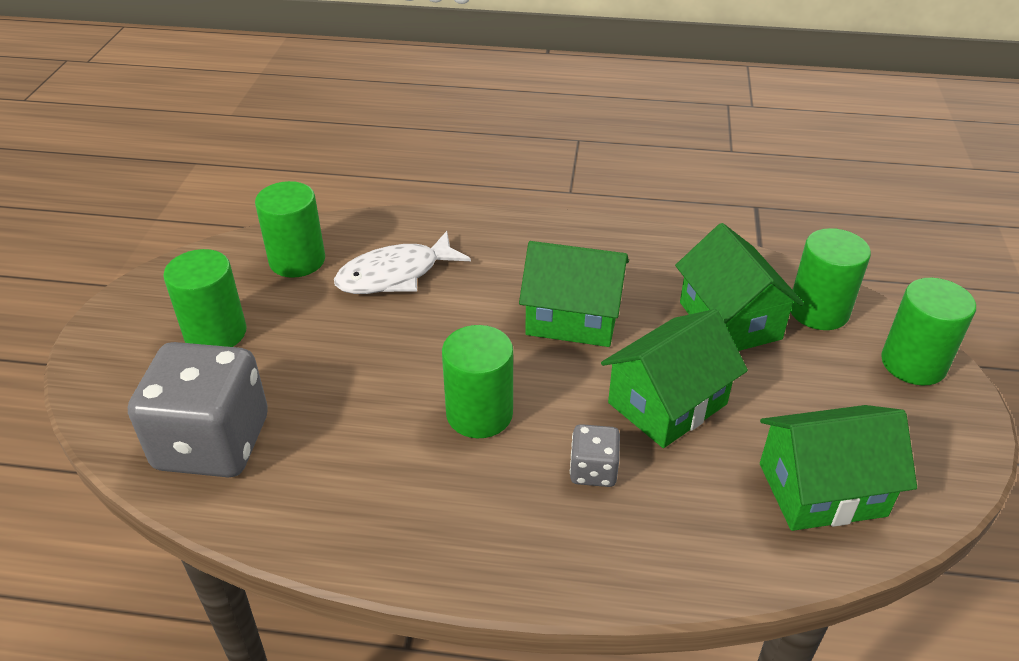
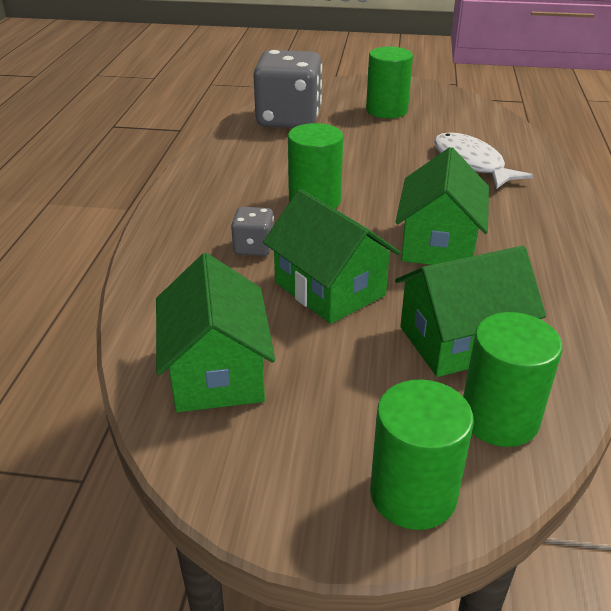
camera: 90 degrees right, 5 degrees down
green cylinder [255,181,325,278] -> none

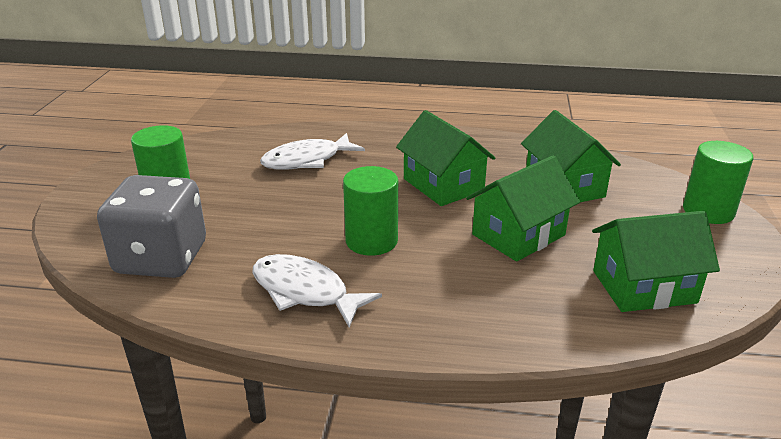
camera: 90 degrees left, 5 degrees down
grey dice [231,207,274,256] -> none
green house [396,147,489,265] -> green house turned 45 degrees clockwise [396,110,495,206]
green cylinder [463,312,563,447] -> none
none -> white fish [253,254,382,328]

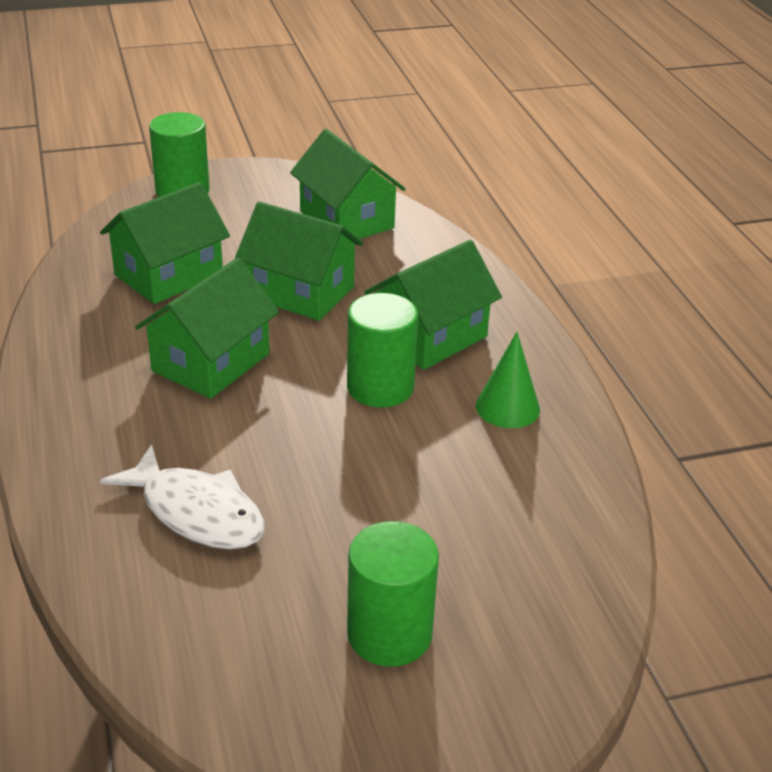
camera: 115 degrees left, 5 degrees up
grey dice [97,175,206,278] -> none
white fish [253,254,382,328] -> green cone [476,332,540,428]
none -> green house [364,240,502,370]

